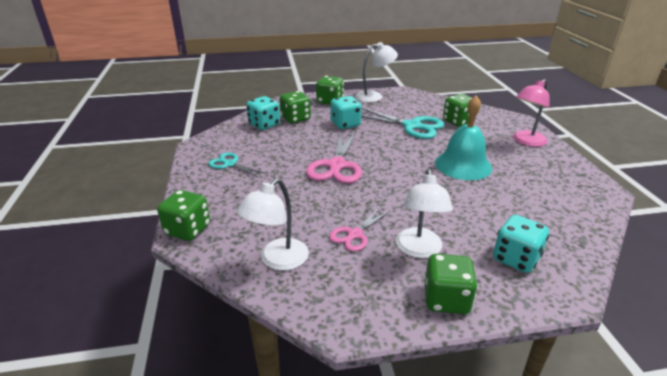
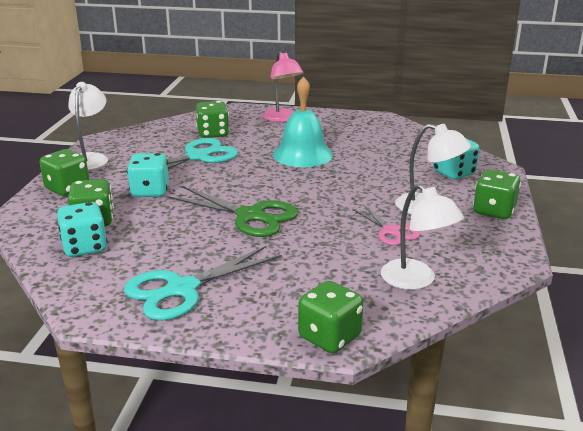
camera: 70 degrees left, 5 degrees down
turquoise scissors [208,152,266,178] -> turquoise scissors [124,246,282,321], size x1.73
pink scissors [306,132,362,184] -> green scissors [168,186,298,237]

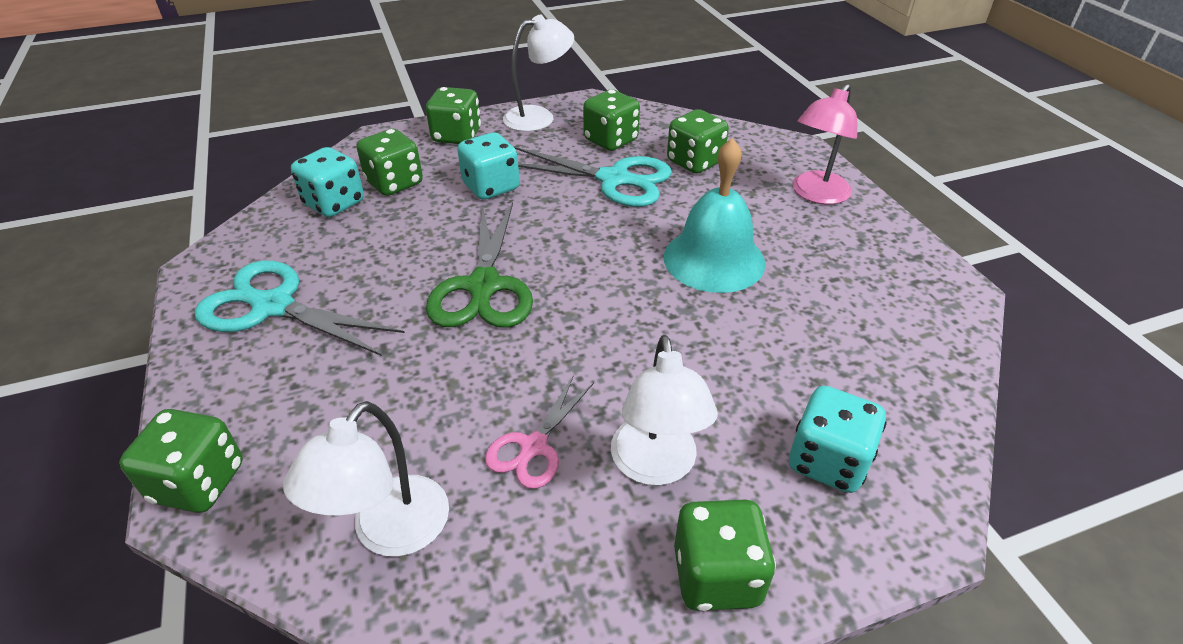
camera: 60 degrees right, 15 degrees up
none -> green dice [583,90,640,151]

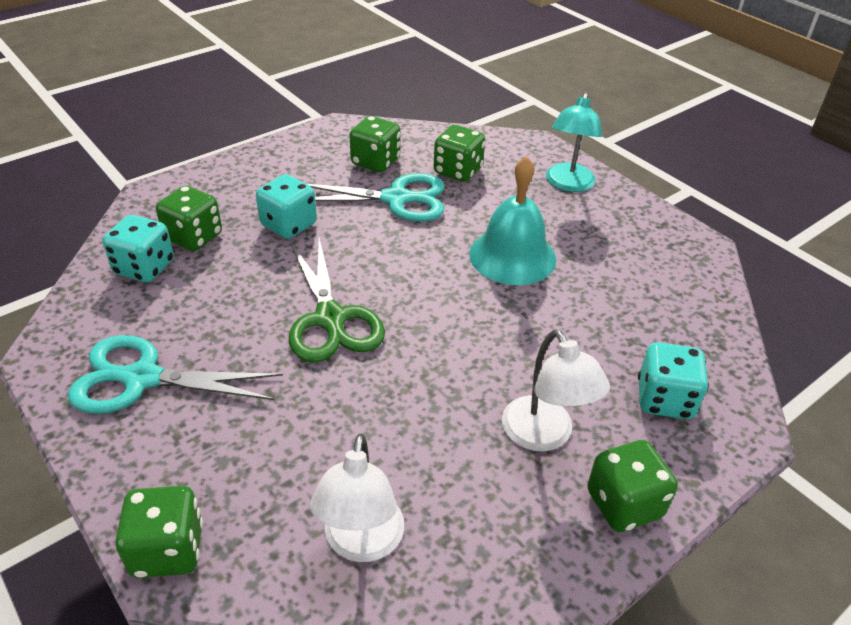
camera: 20 degrees left, 0 degrees up
green dice [426,87,481,144] -> none
pink scissors [485,375,594,489] -> none
white lamp [503,15,574,132] -> none
pink lamp [793,84,857,204] -> turquoise lamp [546,92,602,192]

